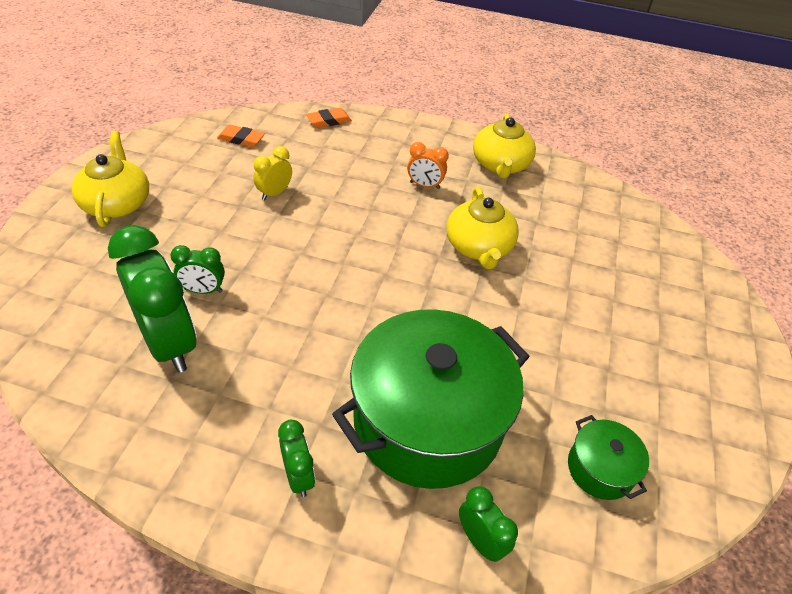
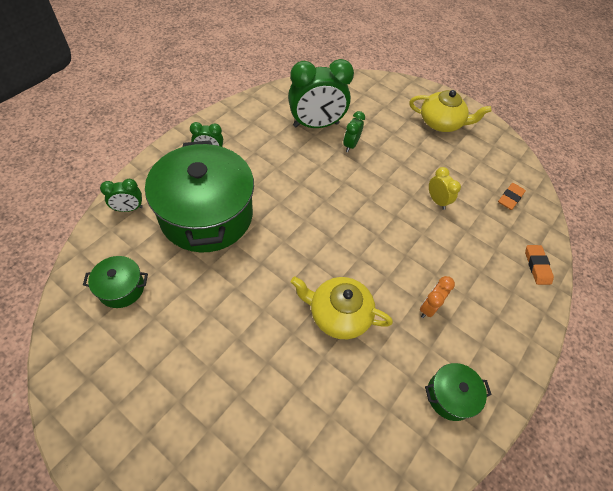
camera: 110 degrees right, 10 degrees up
yellow teapot [473,113,536,179] -> green pot [425,363,492,421]

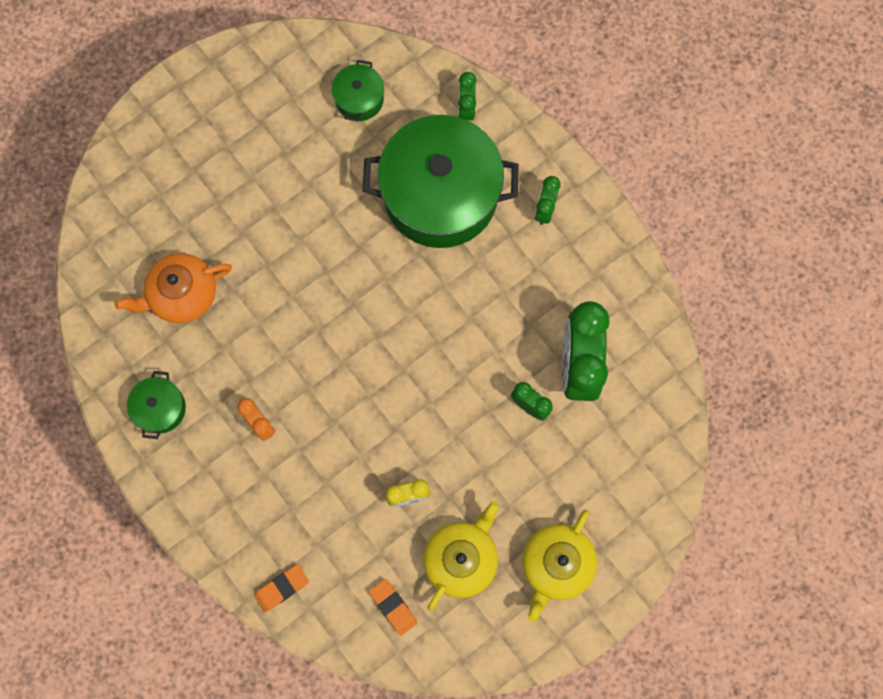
camera: 110 degrees right, 20 degrees up
yellow teapot [291,277,393,339] -> yellow teapot moved to [423,501,499,611]
orange eraser [525,245,554,285] -> orange eraser turned 45 degrees counterclockwise [254,564,309,612]
none -> orange teapot [115,253,232,324]

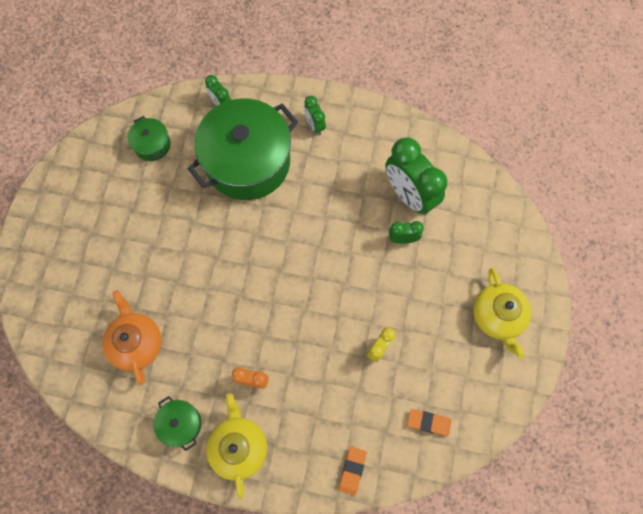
camera: 40 degrees left, 5 degrees down
orange teapot [115,253,232,324] -> orange teapot turned 135 degrees clockwise [102,290,162,385]
yellow teapot [423,501,499,611] -> yellow teapot moved to [206,393,267,499]

